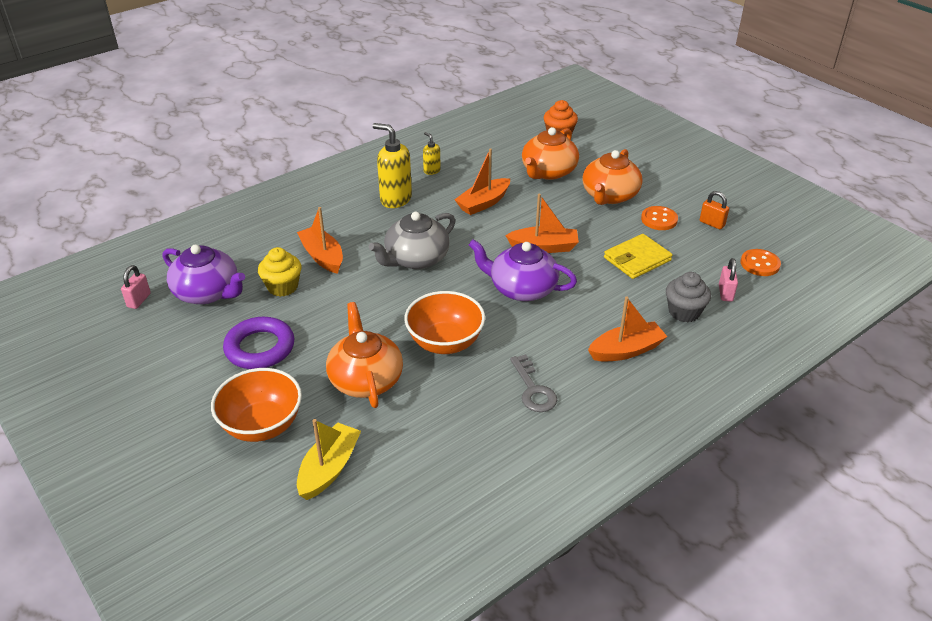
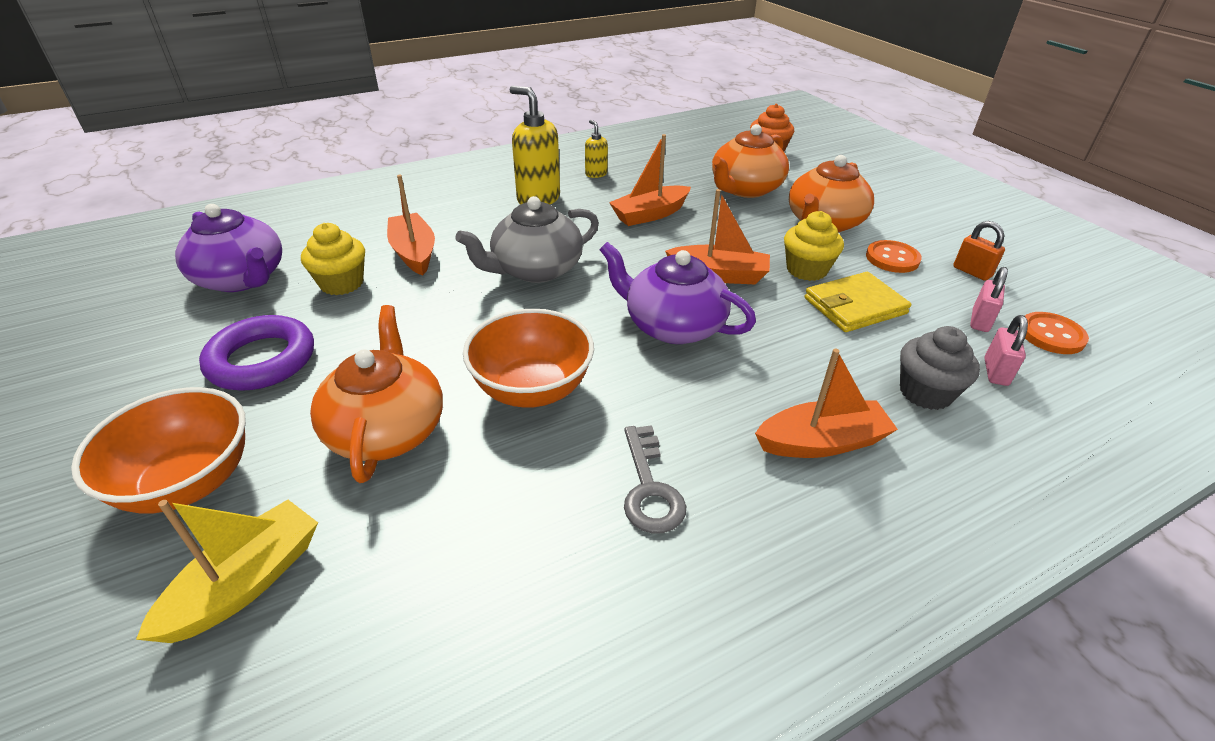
camera: 10 degrees right, 0 degrees up
pink padlock [121,265,151,309] -> pink padlock moved to [970,267,1008,332]
none -> yellow cupcake [784,211,844,281]

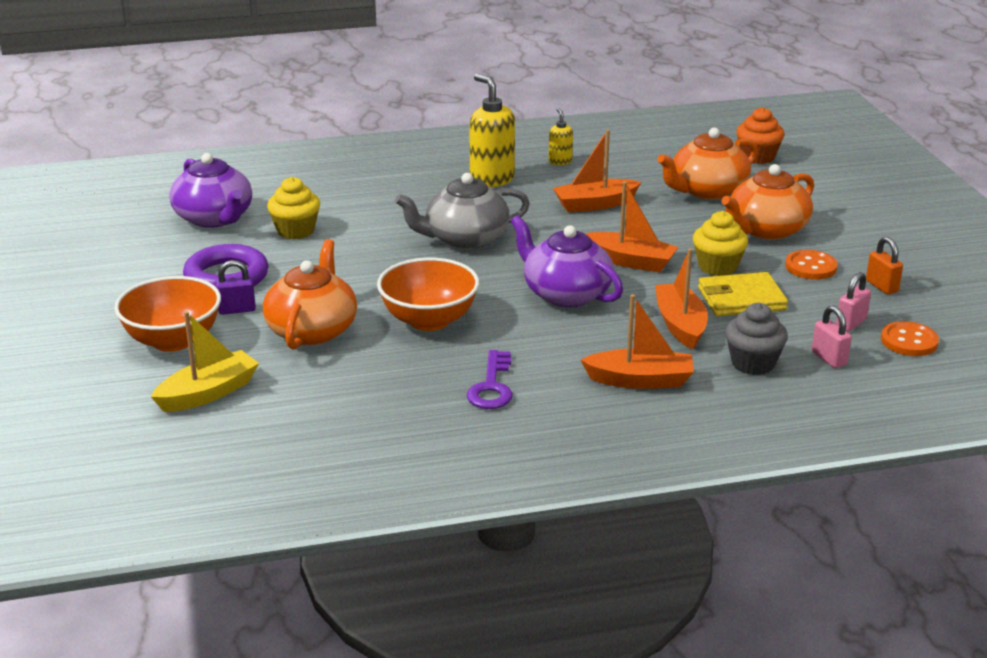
camera: 15 degrees right, 10 degrees down
orange boat [387,175,435,275] -> orange boat moved to [655,248,708,349]
grey key [624,425,686,534] -> purple key [467,350,513,409]
pink padlock [984,315,1028,386] -> pink padlock turned 60 degrees counterclockwise [812,306,852,368]
none -> purple padlock [215,260,256,315]

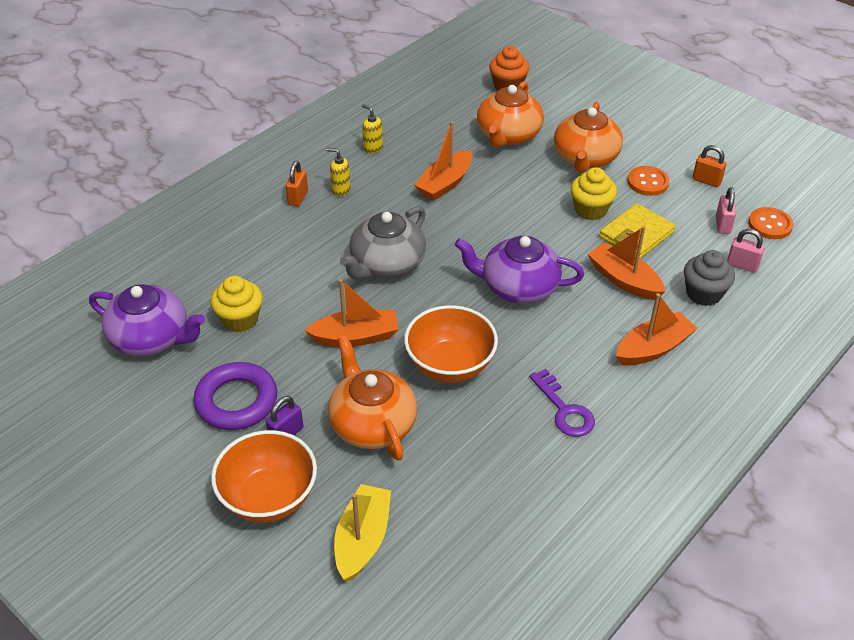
camera: 35 degrees left, 15 degrees up
yellow soap dispenser [469,74,515,187] -> yellow soap dispenser [326,148,351,197], size x0.52
orange boat [584,181,678,272] -> orange boat moved to [305,279,399,347]
none -> orange padlock [286,161,308,206]

